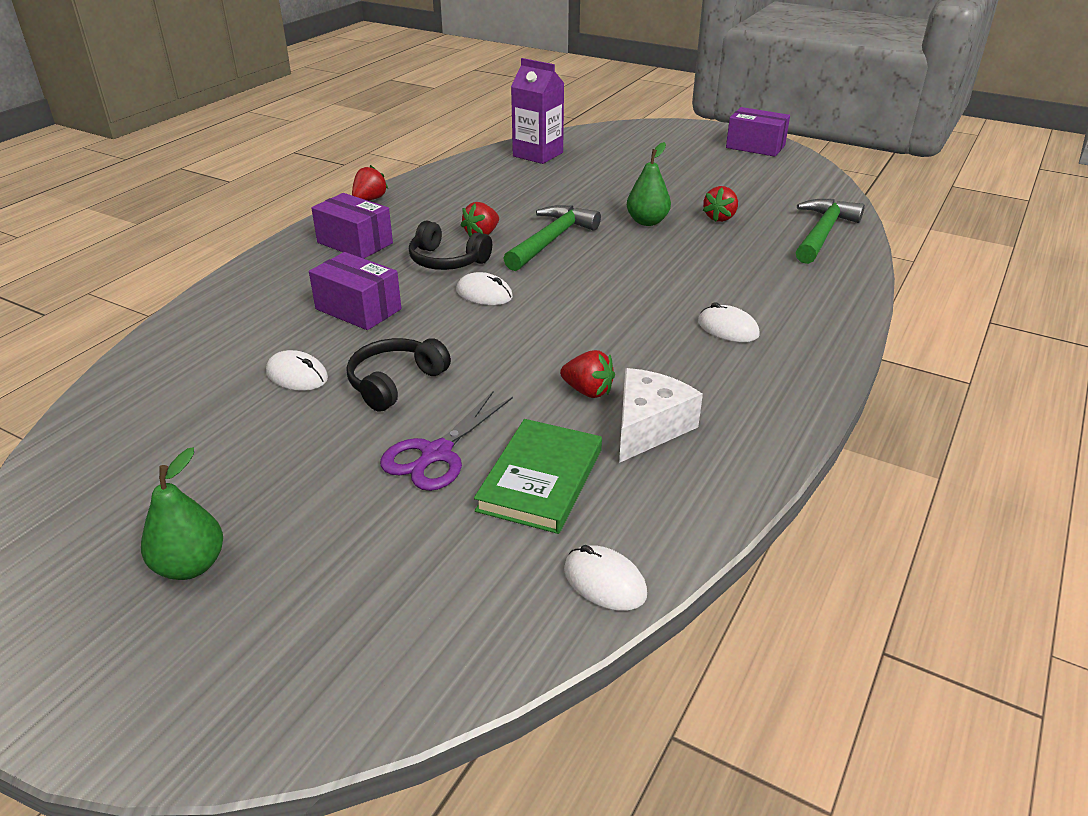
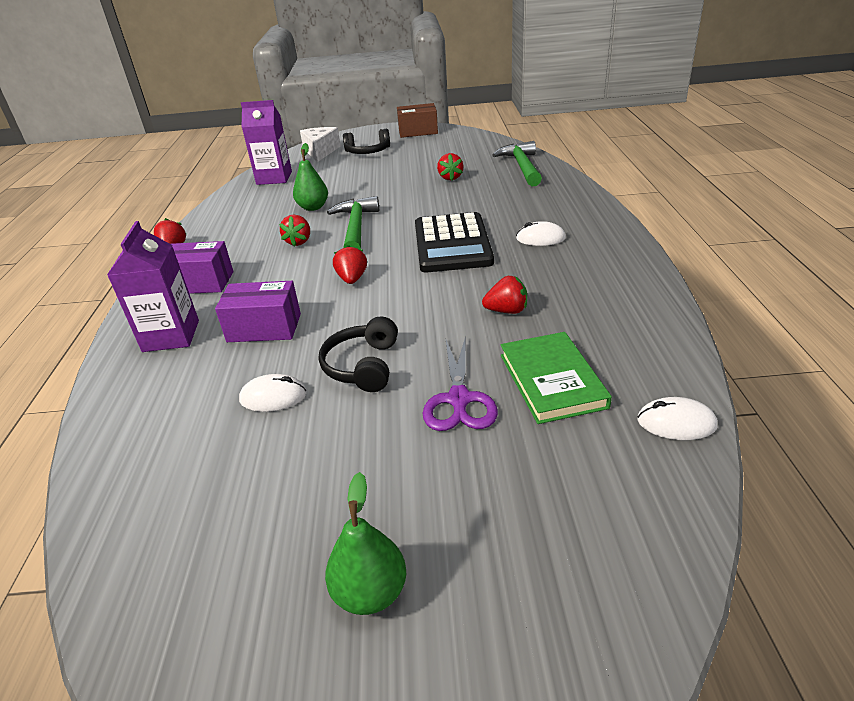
camera: 30 degrees left, 0 degrees up
black headphones [409,221,492,270] -> black headphones moved to [343,129,390,154]
white mouse [456,272,513,305] -> red strawberry [333,245,367,284]
white cheese [619,368,703,463] -> white cheese moved to [300,127,341,162]
green pear [627,142,671,226] -> green pear moved to [293,143,328,211]
purple box [726,107,790,157] -> brown box [397,103,438,138]
none -> purple carton [107,221,199,352]
none -> black calculator [415,212,494,272]

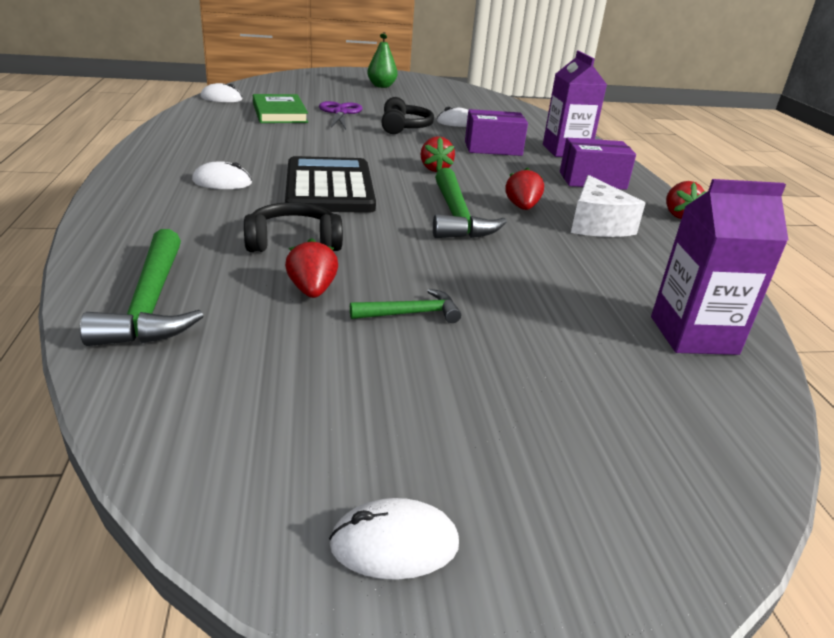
camera: 170 degrees right, 5 degrees down
green pear [293,143,328,211] -> none
white cheese [300,127,341,162] -> white cheese moved to [571,175,645,237]
black headphones [343,129,390,154] -> black headphones moved to [244,202,343,252]
brown box [397,103,438,138] -> white mouse [329,498,459,580]
red strawberry [482,276,527,314] -> none
none -> green hammer [350,289,461,323]

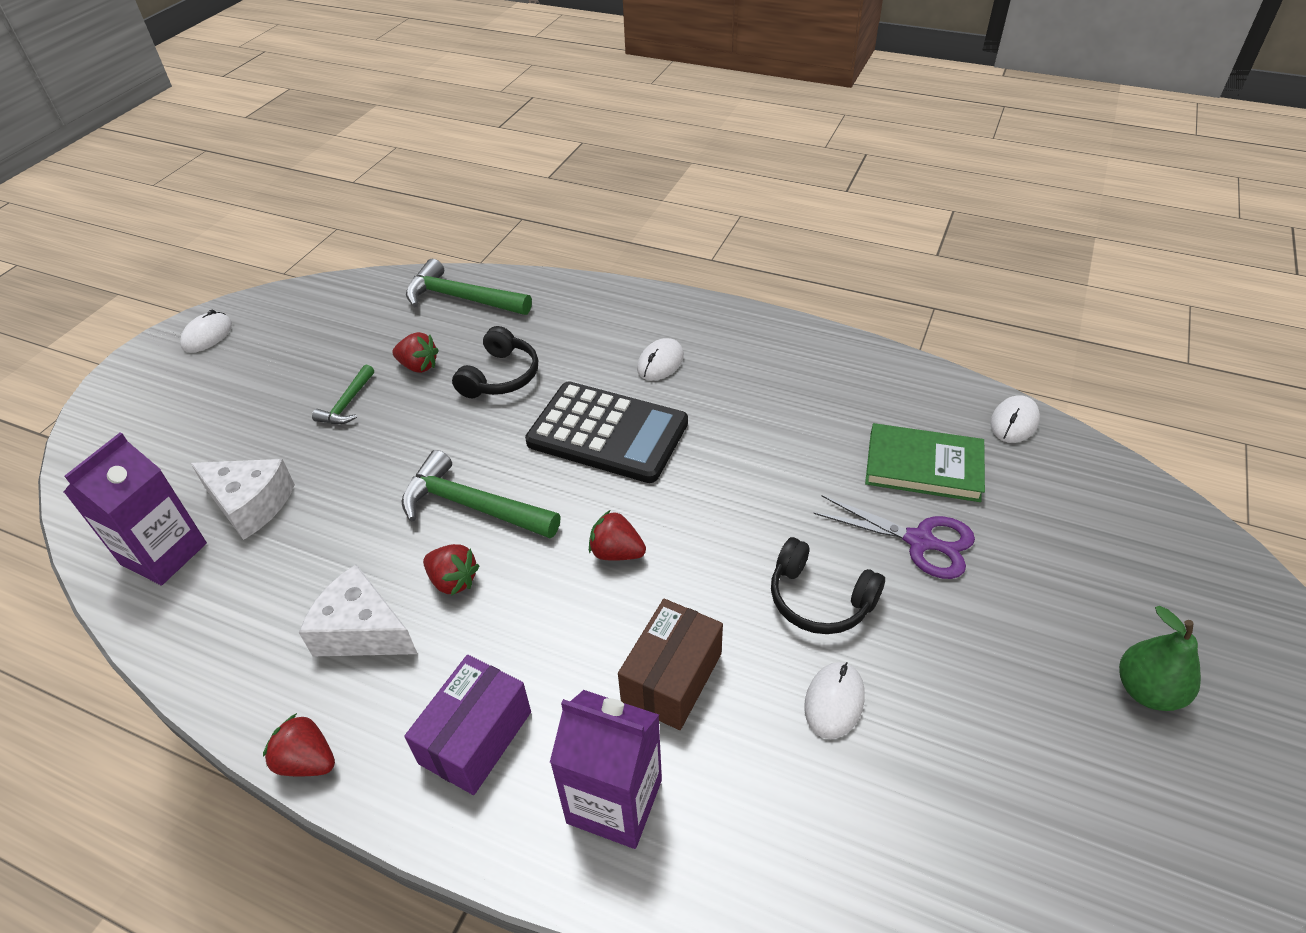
camera: 125 degrees right, 15 degrees up
purple box [465,109,528,156] -> brown box [618,599,723,730]
none -> white cheese [190,459,295,540]

